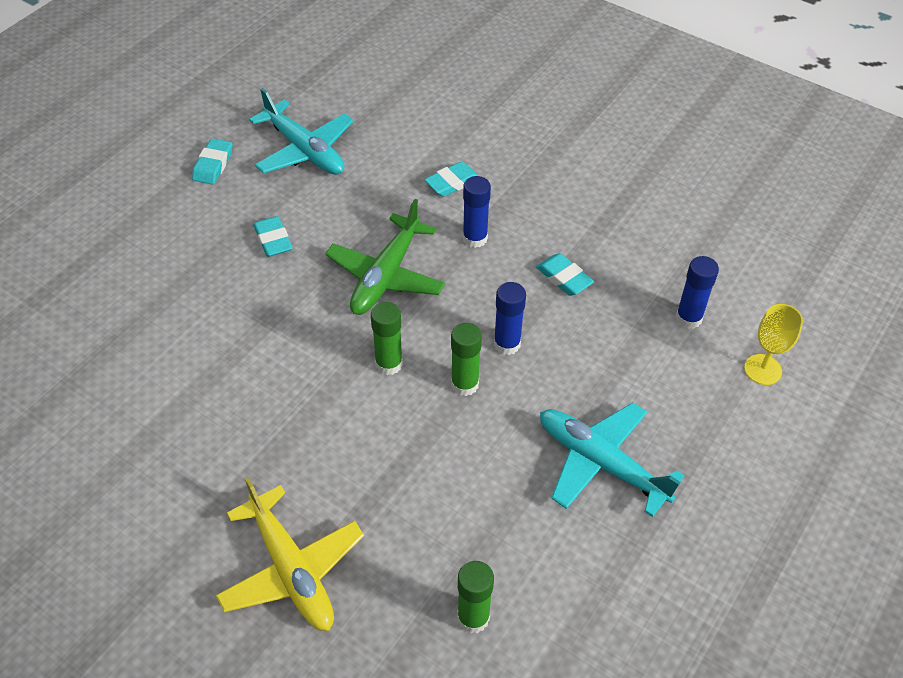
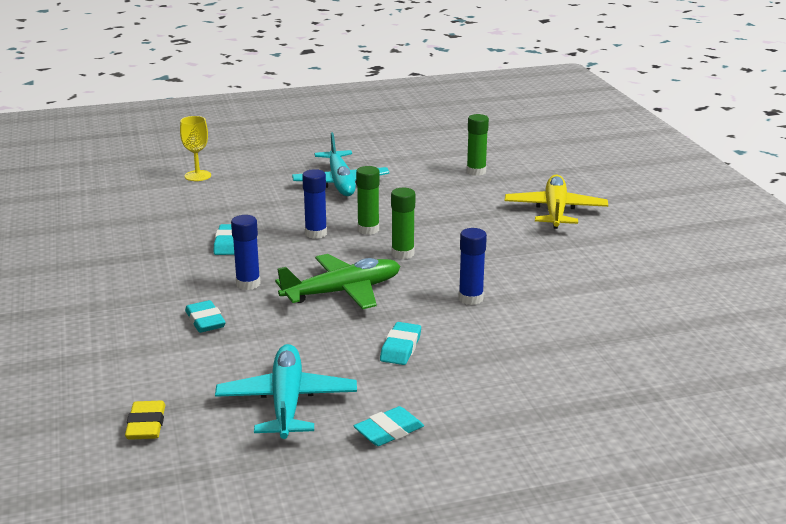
camera: 140 degrees left, 25 degrees down
turquoise eraser [424,162,479,197] -> turquoise eraser turned 60 degrees clockwise [185,300,226,333]
blue glue stick [676,256,719,329] -> blue glue stick moved to [459,228,487,305]
none -> yellow eraser [125,401,165,440]

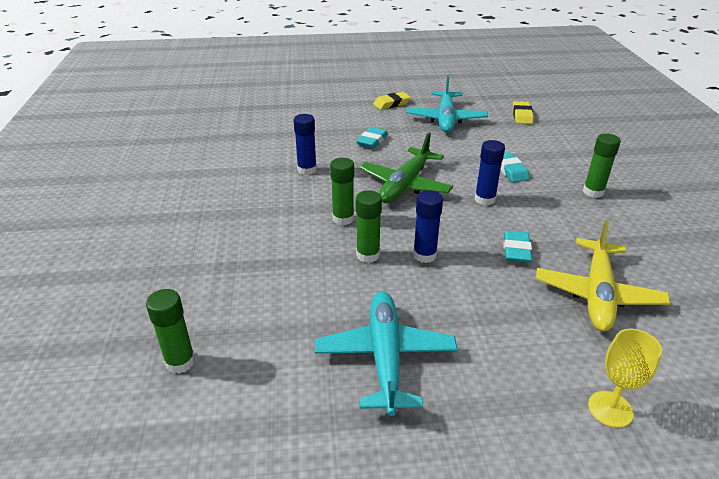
camera: 170 degrees left, 10 degrees up
green plane [275,254,400,309] -> green plane turned 45 degrees counterclockwise [360,133,453,203]
turquoise eraser [354,406,424,446] -> yellow eraser [373,92,411,110]
yellow plane [505,175,608,229] -> yellow plane moved to [536,220,670,331]
none -> green glue stick [583,133,621,198]

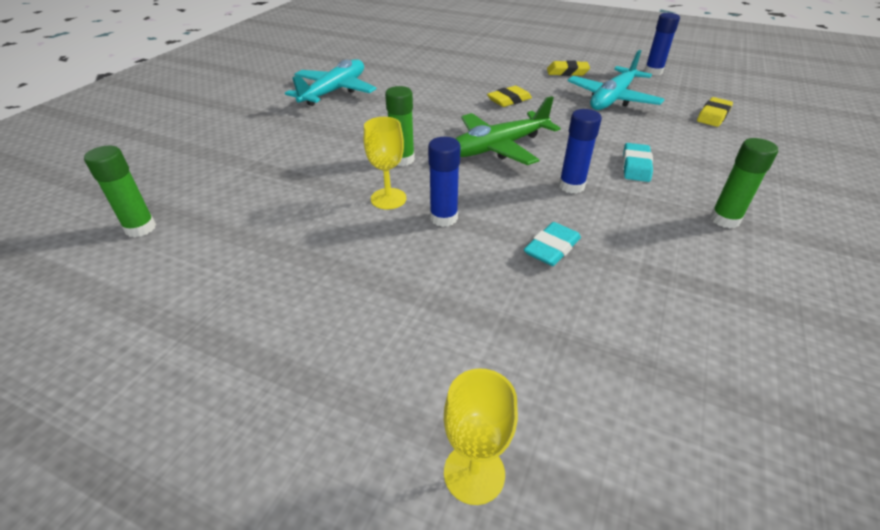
camera: 30 degrees right, 5 degrees up
blue glue stick [294,114,317,175] -> blue glue stick moved to [644,13,680,75]
turquoise plane [315,291,458,416] -> turquoise plane moved to [285,59,376,106]
turquoise eraser [356,127,388,149] -> yellow eraser [487,86,532,107]
green glue stick [356,190,382,263] -> yellow goblet [364,117,406,210]
yellow plane [536,220,670,331] -> none

